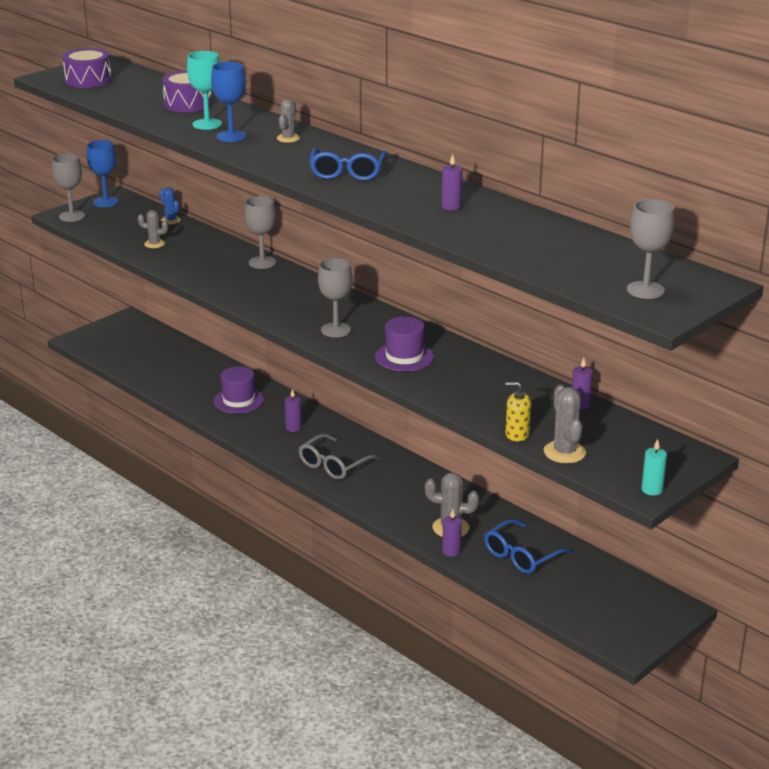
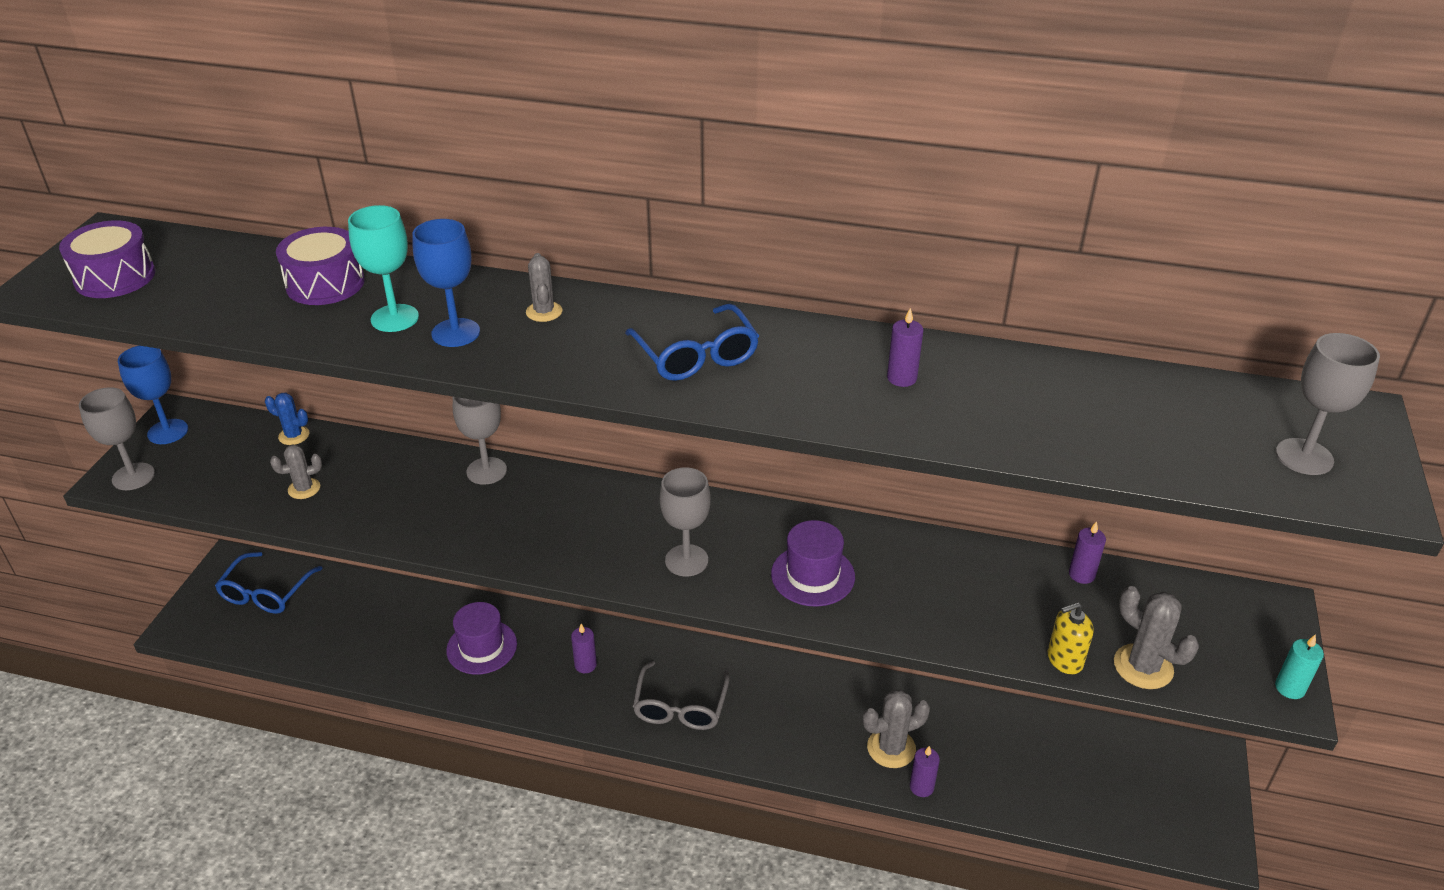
camera: 30 degrees left, 10 degrees up
blue glasses [484,519,573,574] -> blue glasses moved to [215,552,323,614]

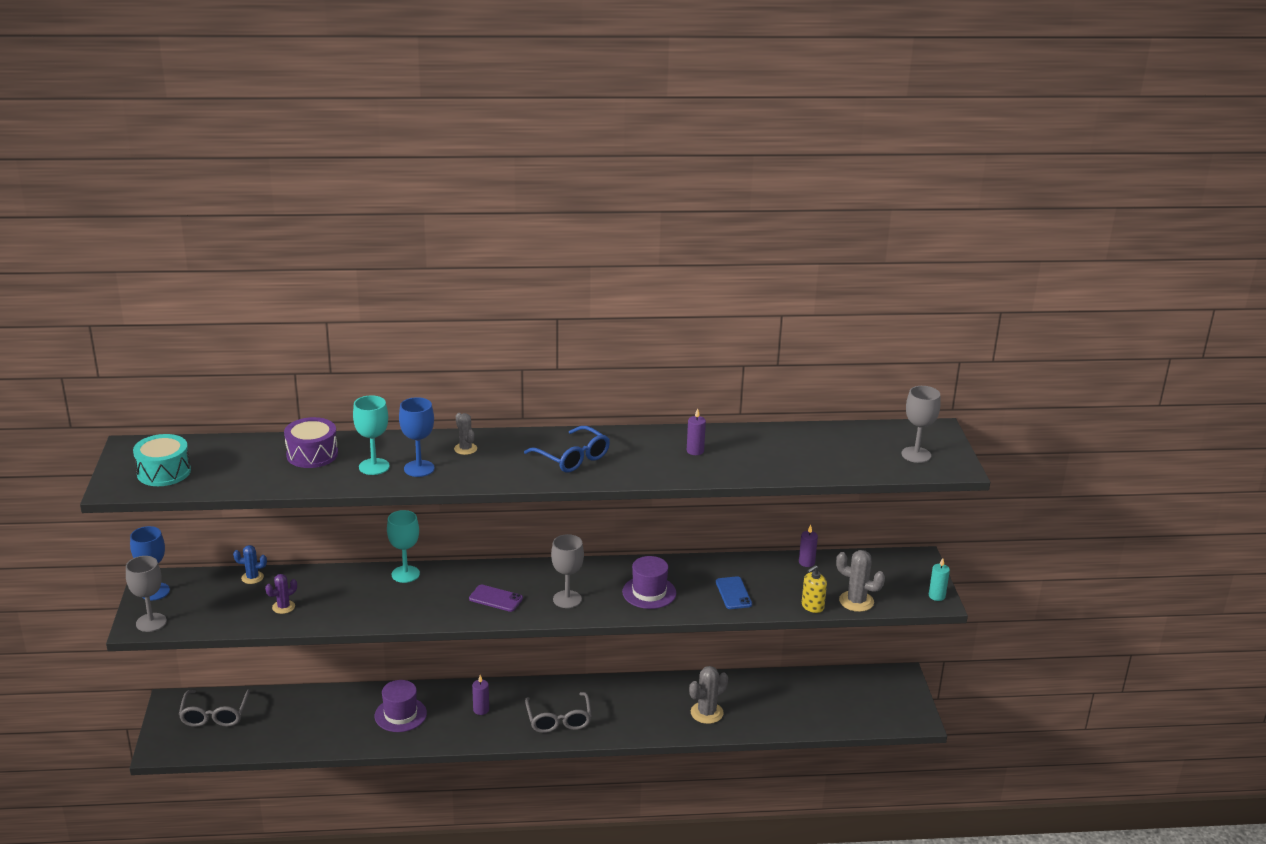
camera: 20 degrees left, 10 degrees down
purple drum [59,220,155,298] -> turquoise drum [133,434,191,486]
blue glasses [215,552,323,614] -> grey glasses [179,690,250,727]
grey cactus [270,445,322,499] -> purple cactus [265,574,297,614]
grey goblet [453,397,507,485] -> turquoise goblet [387,510,420,583]
purple candle [910,746,940,797] -> none
none -> purple phone [469,585,523,612]
none -> blue phone [716,576,752,609]

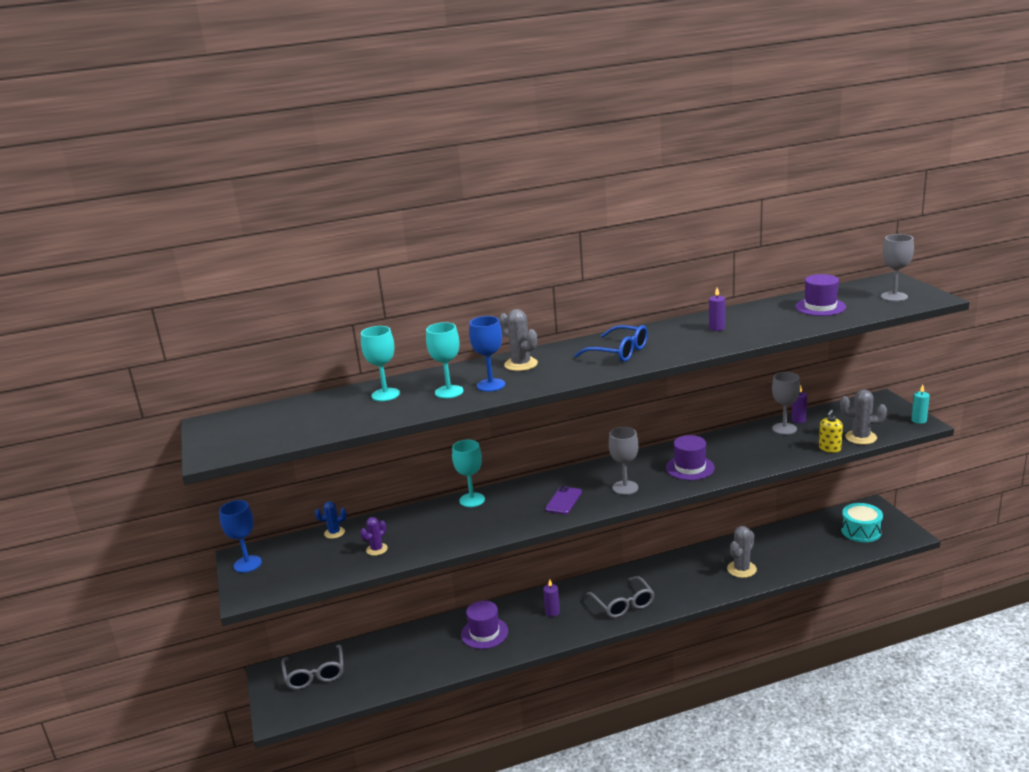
camera: 10 degrees left, 5 degrees down
grey goblet [126,556,167,632] -> grey goblet moved to [772,372,800,435]
turquoise drum [133,434,191,486] -> turquoise drum moved to [841,503,883,542]
purple drum [284,417,338,468] -> turquoise goblet [361,326,400,401]
grey cactus [454,413,477,455] -> grey cactus [499,309,538,371], size x1.57
purple phone [469,585,523,612] -> purple phone turned 75 degrees counterclockwise [545,486,582,514]
blue phone [716,576,752,609] -> none
none -> purple hat [795,274,846,316]

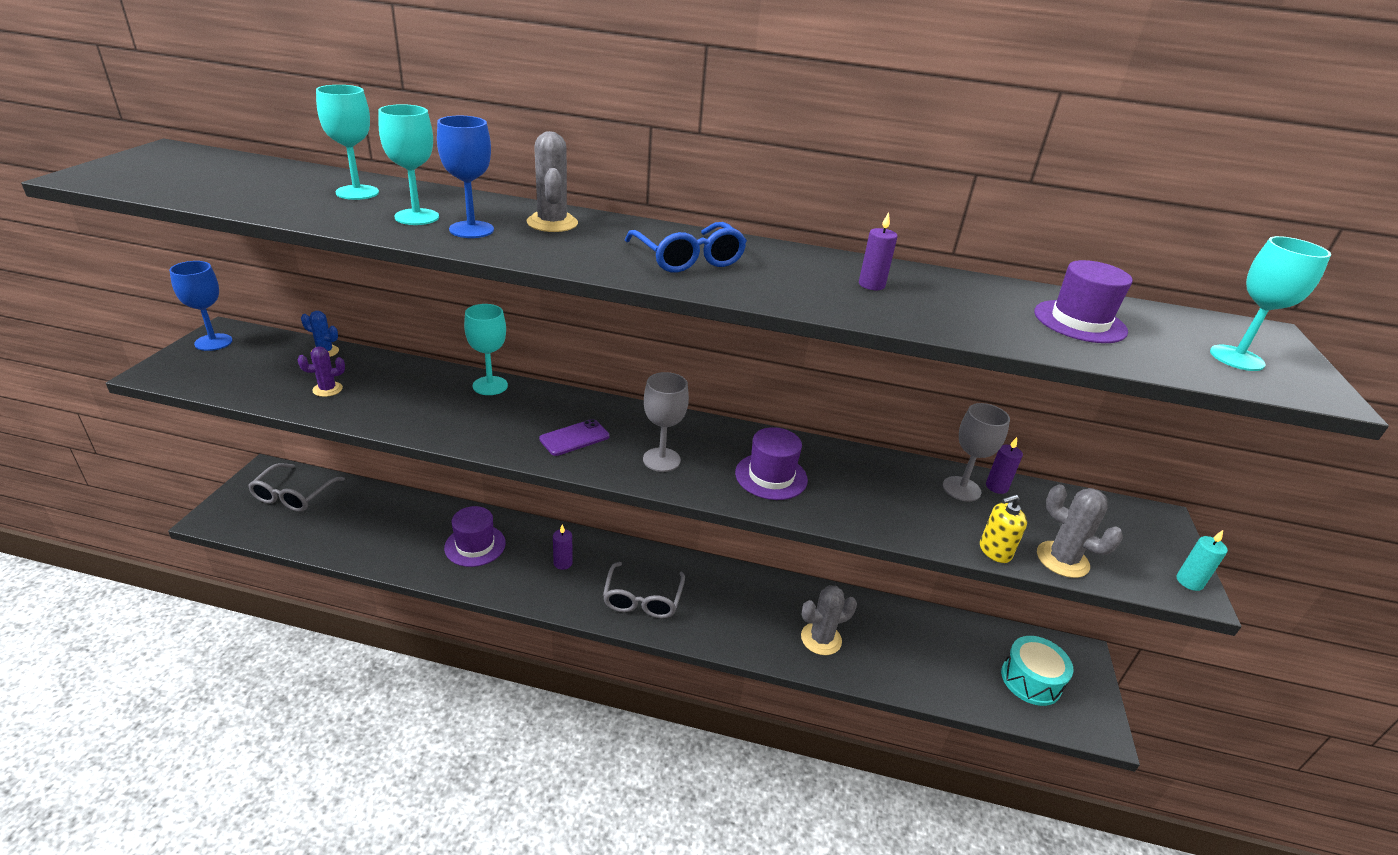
camera: 25 degrees right, 10 degrees up
grey goblet [881,234,914,301] -> turquoise goblet [1210,236,1331,371]

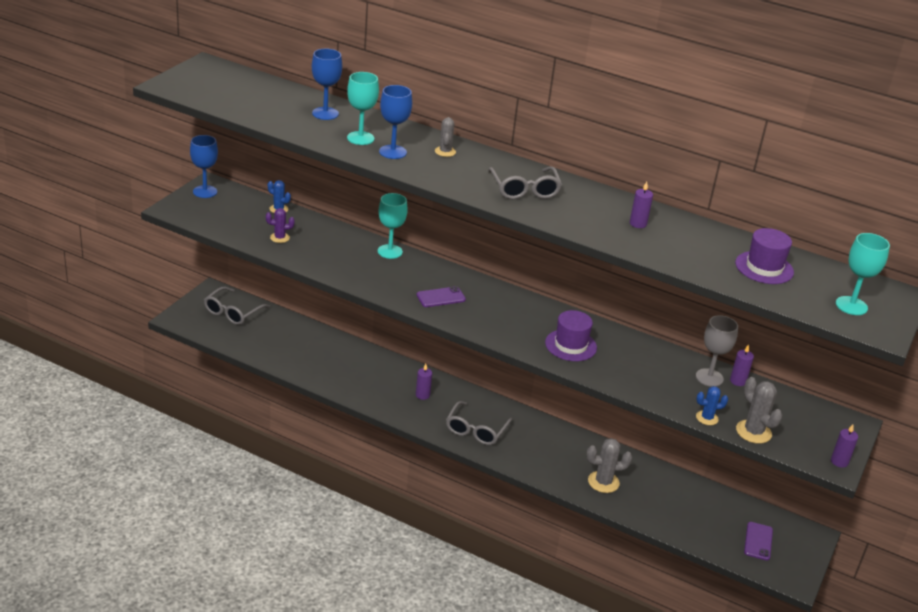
camera: 15 degrees right, 0 degrees up
turquoise goblet [316,85,379,200] -> blue goblet [312,49,342,120]
purple hat [444,506,506,567] -> none
grey cactus [526,131,578,232] -> grey cactus [435,117,456,157], size x0.64
blue glasses [625,222,747,273] -> grey glasses [488,166,562,199]
grey goblet [643,372,689,472] -> none
yellow soap dispenser [980,495,1027,563] -> blue cactus [696,386,728,425]
turquoise drum [1001,636,1073,706] -> purple phone [744,522,773,560]
turquoise candle [1176,530,1228,591] -> purple candle [831,424,858,468]

